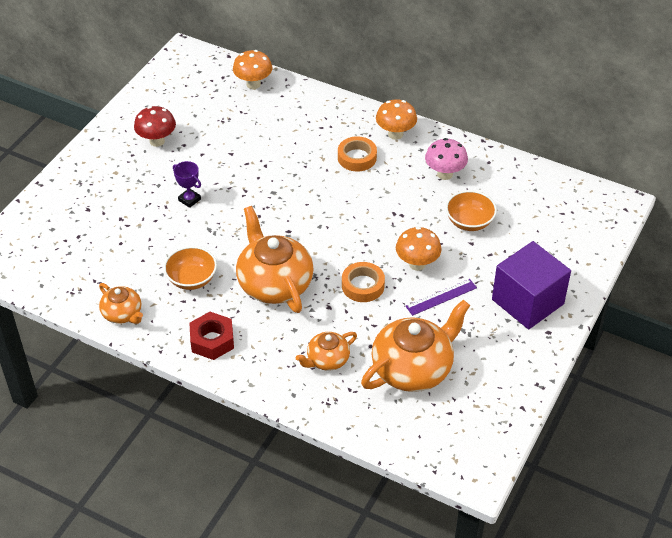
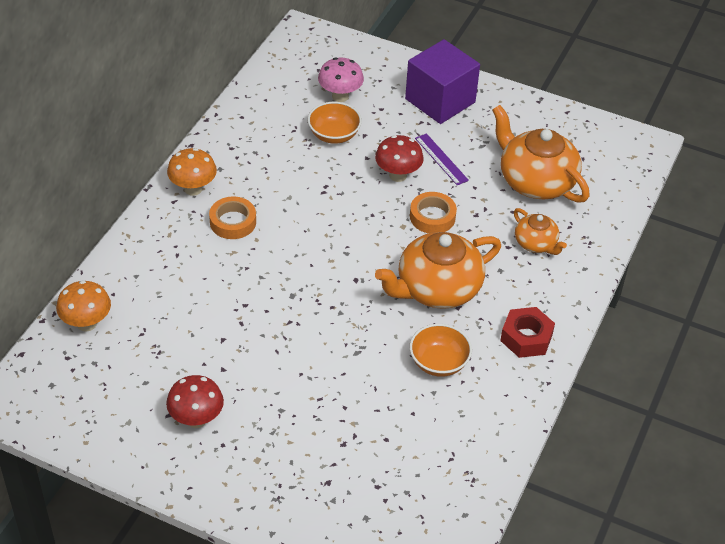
camera: 95 degrees left, 0 degrees up
orange teapot [99,283,143,324] -> none
purple trophy [173,161,201,208] -> none
orange mushroom [396,227,442,271] -> red mushroom [375,135,424,182]
pink mushroom [425,138,468,180] -> pink mushroom moved to [318,57,364,102]

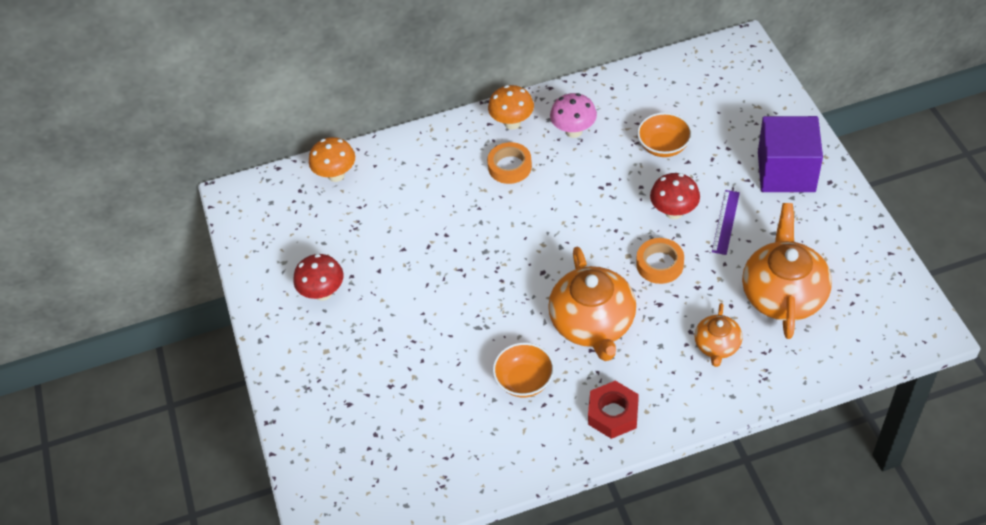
camera: 55 degrees right, 5 degrees up
pink mushroom [318,57,364,102] -> pink mushroom moved to [550,93,597,138]
orange teapot [375,232,501,309] -> orange teapot turned 120 degrees counterclockwise [548,247,636,361]

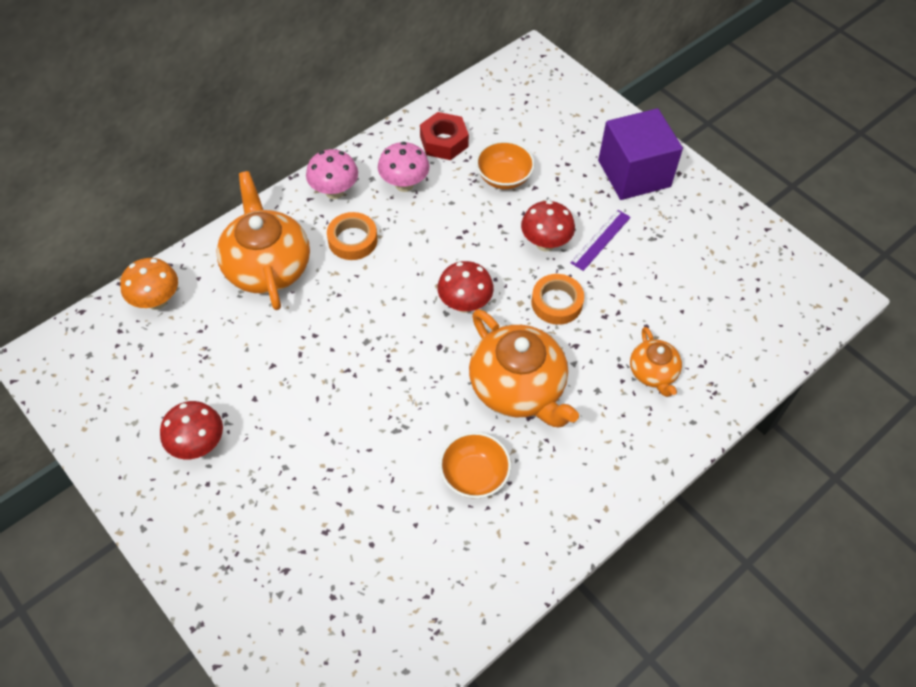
camera: 30 degrees left, 5 degrees up
orange mushroom [488,85,534,130] -> pink mushroom [306,149,358,199]
red nut [588,381,639,439] -> red nut moved to [420,112,469,160]
purple ruler [712,190,740,255] -> purple ruler turned 45 degrees clockwise [570,210,631,271]
orange teapot [742,203,832,339] -> orange teapot moved to [216,171,310,310]
none -> red mushroom [437,261,494,313]

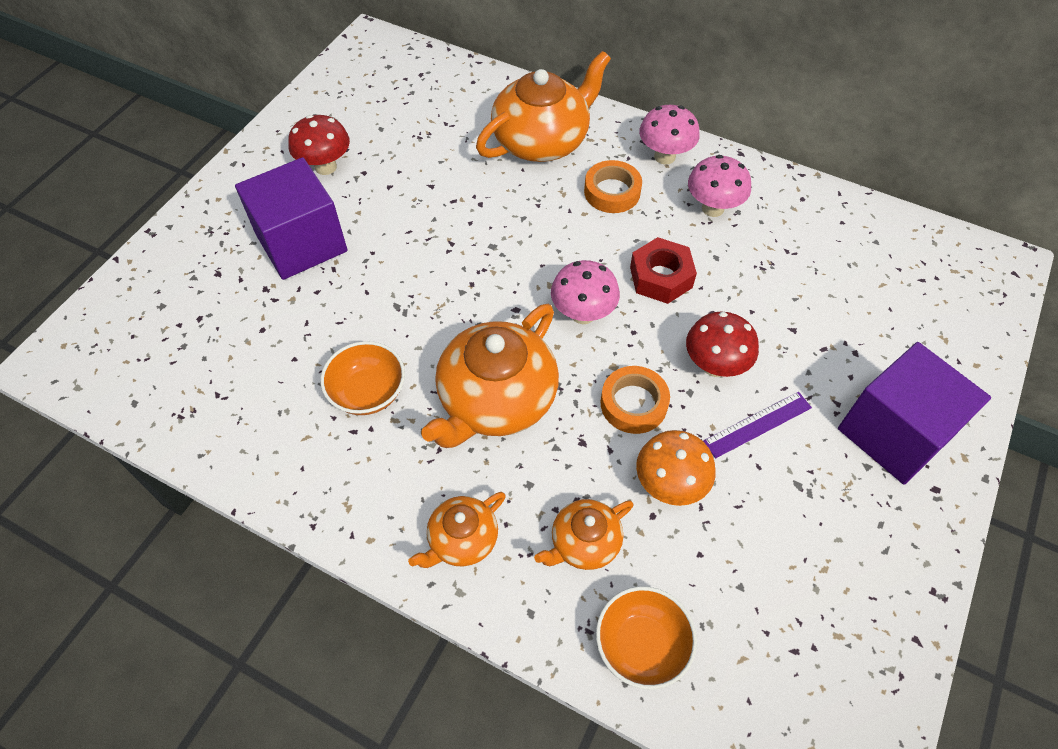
camera: 70 degrees right, 0 degrees up
orange mushroom [120,258,178,310] -> orange mushroom moved to [636,430,716,506]
red nut [420,112,469,160] -> red nut moved to [630,237,697,304]
red mushroom [437,261,494,313] -> pink mushroom [551,260,620,324]
orange bowl [476,141,535,189] -> orange bowl moved to [596,586,697,690]
purple ruler [570,210,631,271] -> purple ruler turned 45 degrees counterclockwise [703,392,812,458]
none -> purple cube [235,157,348,280]
none -> orange teapot [408,492,506,568]

